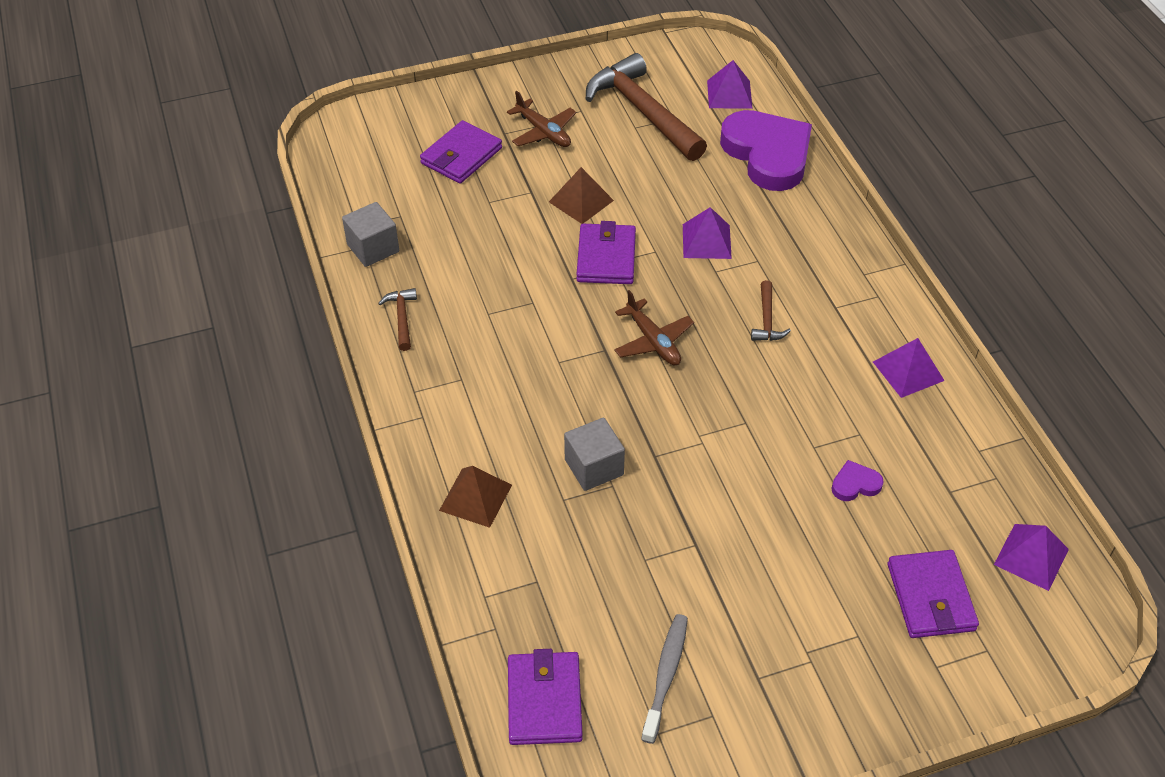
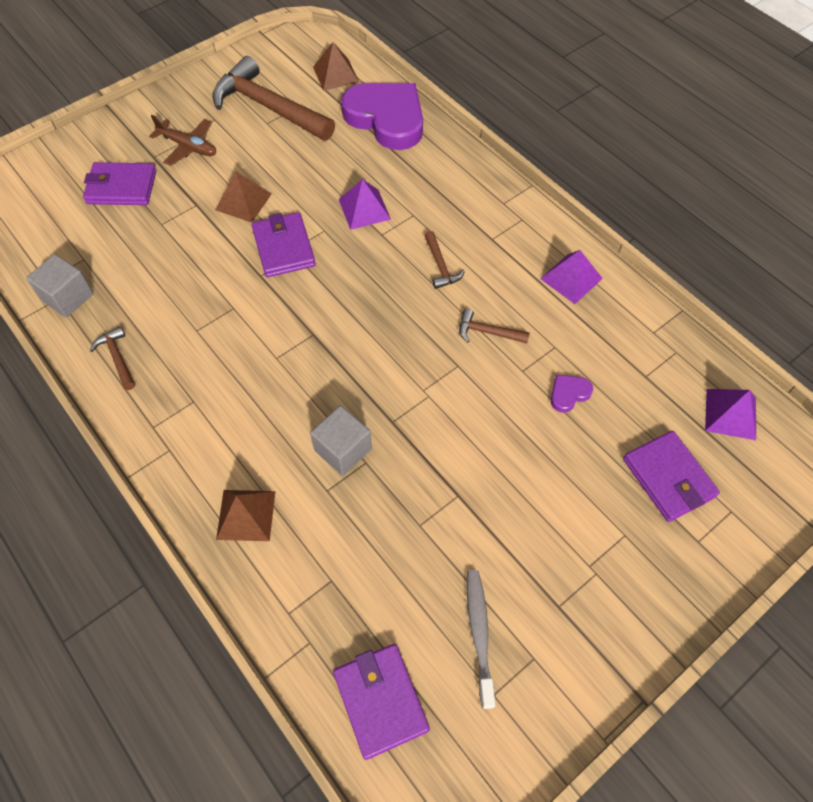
camera: 20 degrees left, 10 degrees up
purple wallet [420,120,502,184] -> purple wallet turned 75 degrees clockwise [83,162,156,205]
brown plane [614,290,694,365] -> none
purple pyramid [707,60,753,109] -> brown pyramid [313,42,359,91]
none -> brown hammer [459,309,530,343]

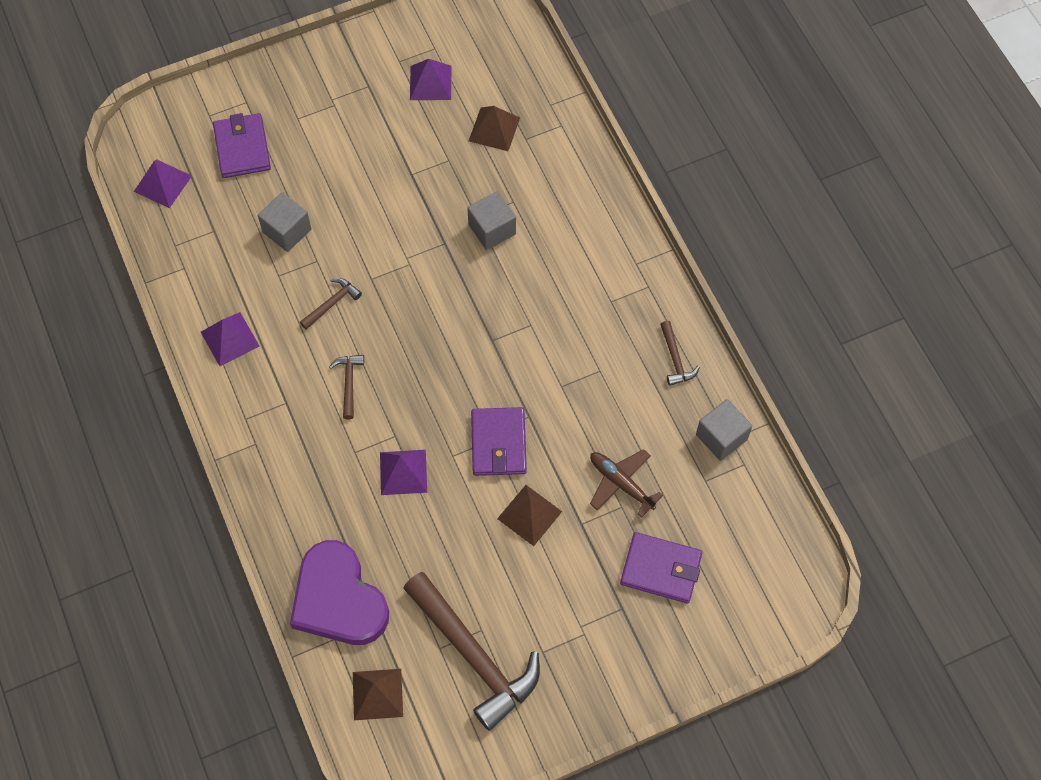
camera: 165 degrees left, 5 degrees up
brown plane [149,115,216,166] -> brown plane moved to [590,449,663,518]
brown pyramid [216,490,275,541] -> brown pyramid moved to [469,106,520,151]
purple wallet [333,644,430,760] -> none
brown hammer [459,309,530,343] -> brown hammer turned 75 degrees counterclockwise [300,278,362,330]
grey toothbrush [467,570,495,709] -> purple pyramid [410,59,451,100]
purple heart [551,375,593,413] -> grey cube [258,192,311,252]

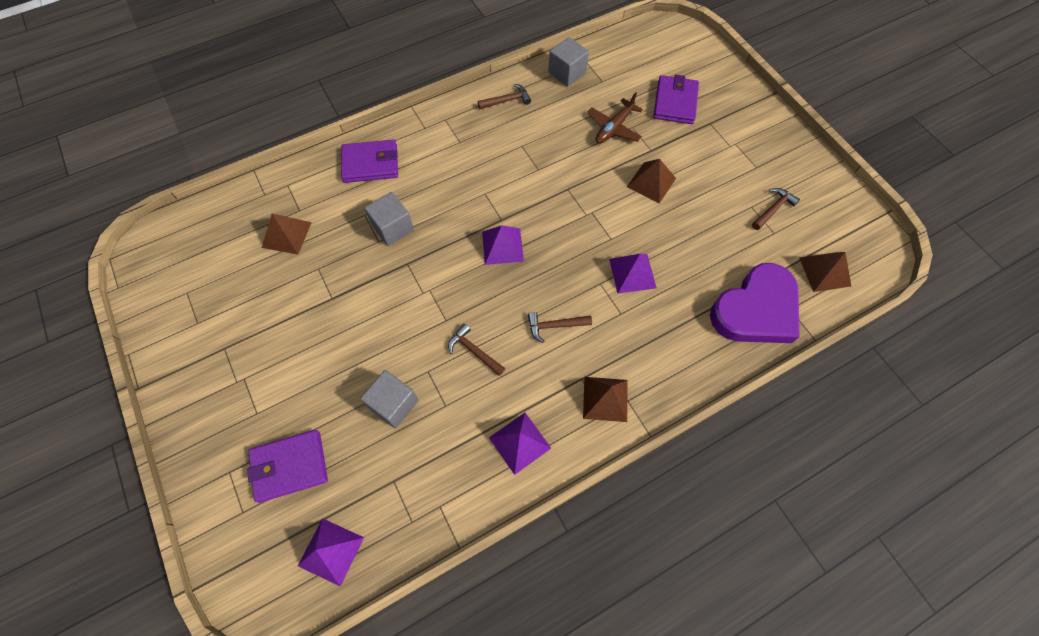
camera: 95 degrees left, 0 degrees up
brown hammer [403,572,540,731] -> brown hammer [752,188,800,230], size x0.44
purple pyramid [410,59,451,100] -> purple pyramid moved to [482,225,524,265]
purple wallet [471,407,527,476] -> purple wallet moved to [341,140,398,183]
none -> brown pyramid [583,377,627,422]

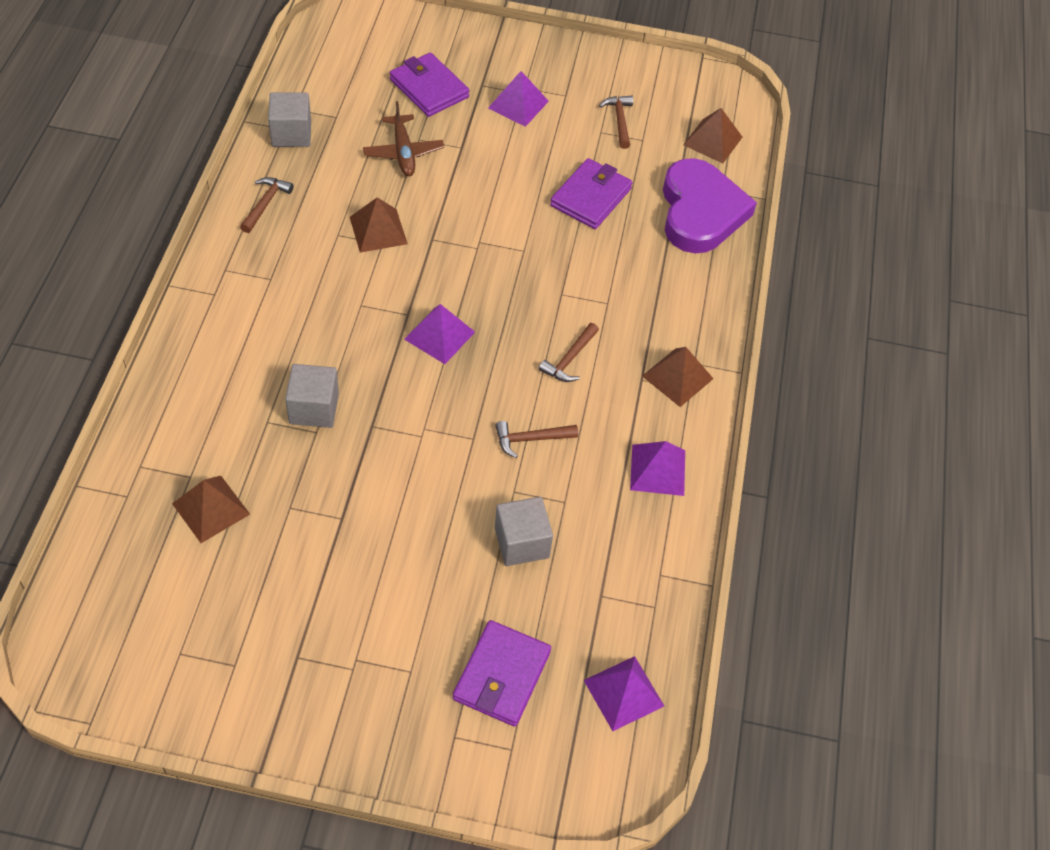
camera: 55 degrees left, 10 degrees down
purple wallet [341,140,398,183] -> purple wallet moved to [550,158,633,229]
purple pyramid [609,254,657,294] -> purple pyramid moved to [488,71,549,127]
brown pyramid [627,159,676,203] -> brown pyramid moved to [350,198,408,253]

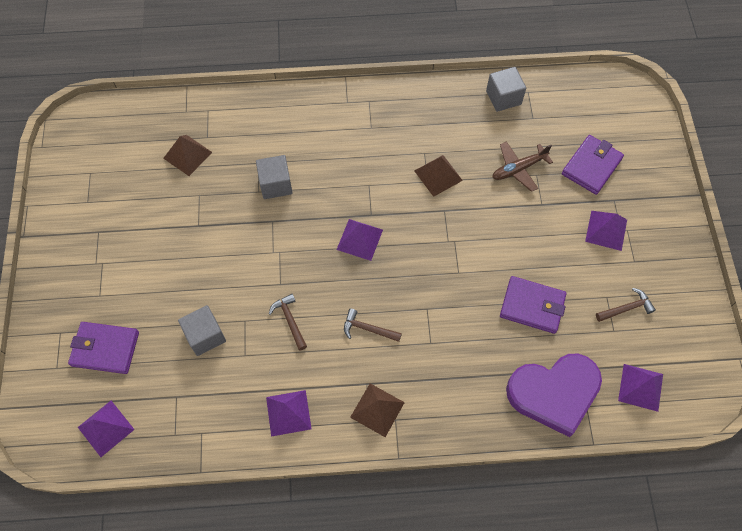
camera: 80 degrees right, 10 degrees up
brown hammer [240,177,294,233] -> none
brown pyramid [683,108,743,163] -> purple pyramid [618,364,663,412]

